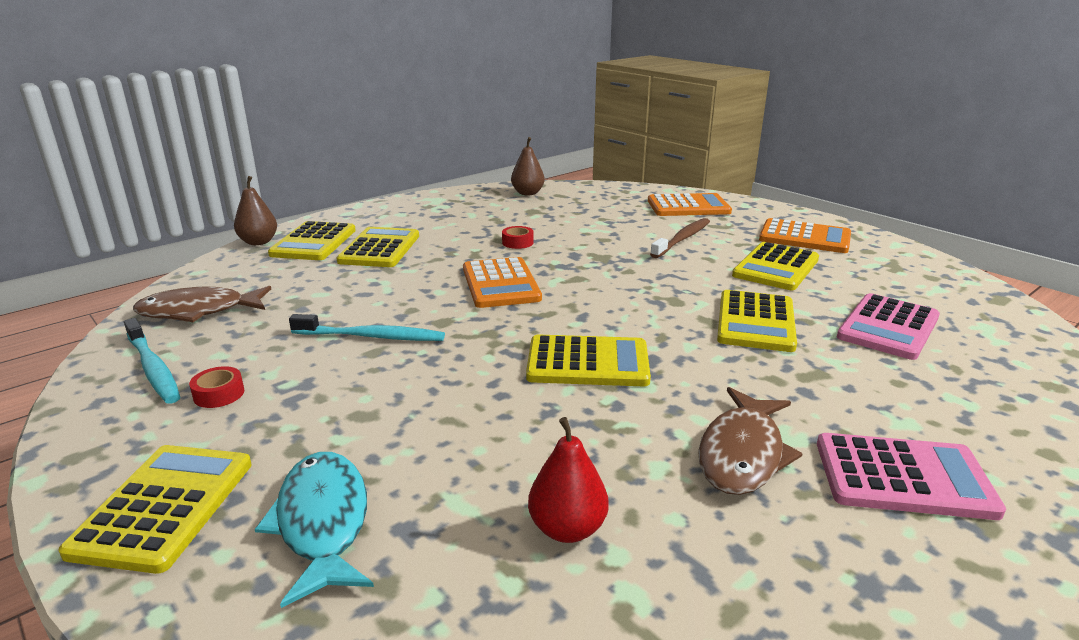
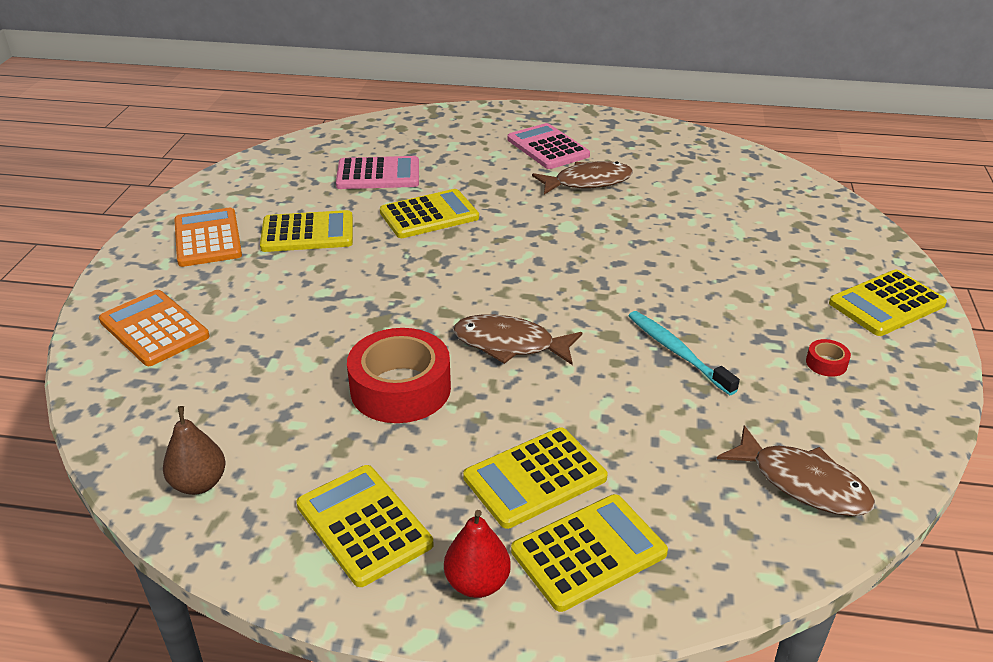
camera: 130 degrees left, 10 degrees up
turquoise toothbrush [124,318,180,404] -> none
brown pear [234,176,277,245] -> none
turquoise fish [255,452,374,608] -> none
orange calculator [463,257,542,308] -> brown fish [453,314,582,365]
red tape [502,226,534,249] -> red tape [347,328,451,423], size x2.43
yellow calculator [526,334,651,386] -> yellow calculator moved to [296,465,433,587]
red pear [528,417,609,543] -> red pear moved to [444,510,511,598]
brown toothbrush [650,218,710,258] -> none

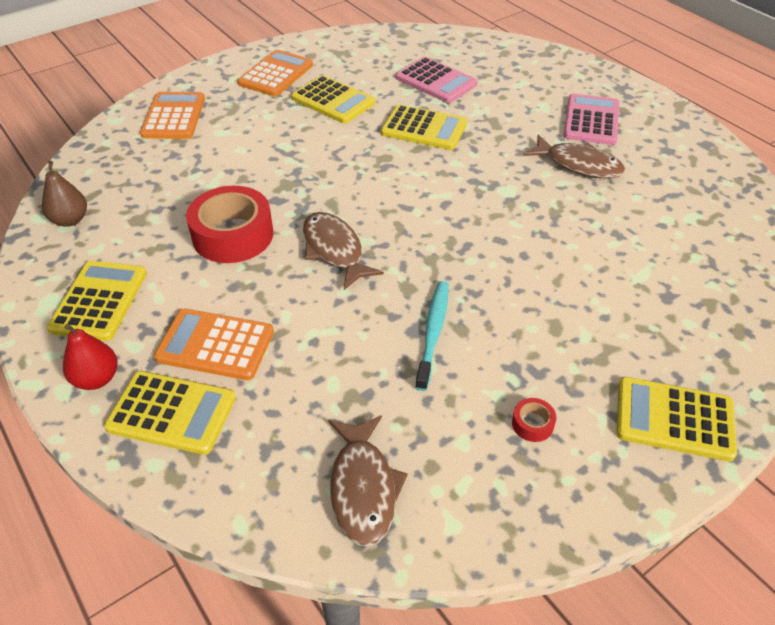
camera: 45 degrees right, 10 degrees up
yellow calculator [463,427,608,529] -> orange calculator [154,309,274,380]

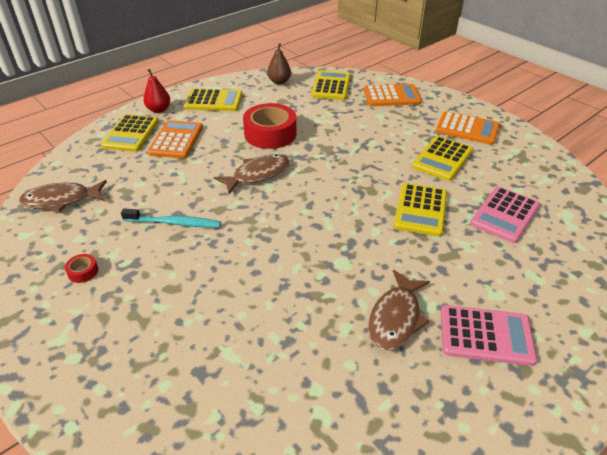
camera: 85 degrees right, 5 degrees down
yellow calculator [616,377,737,462] -> yellow calculator moved to [311,70,350,100]

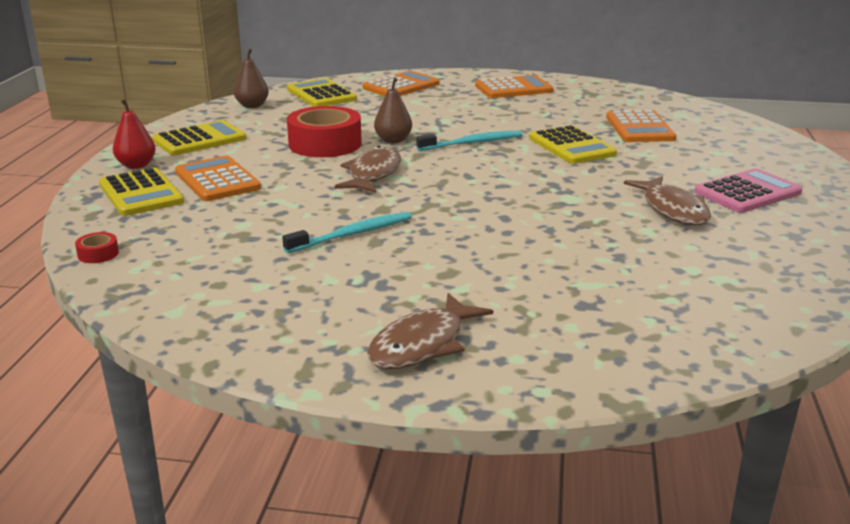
camera: 40 degrees left, 15 degrees down
brown fish [19,180,107,213] -> brown fish moved to [367,293,493,369]
red tape [65,254,98,283] -> red tape moved to [75,232,119,263]
yellow calculator [412,136,473,181] -> none
pink calculator [470,186,540,243] -> orange calculator [606,110,676,142]
none -> brown pear [374,78,412,143]
none -> turquoise toothbrush [416,131,522,151]

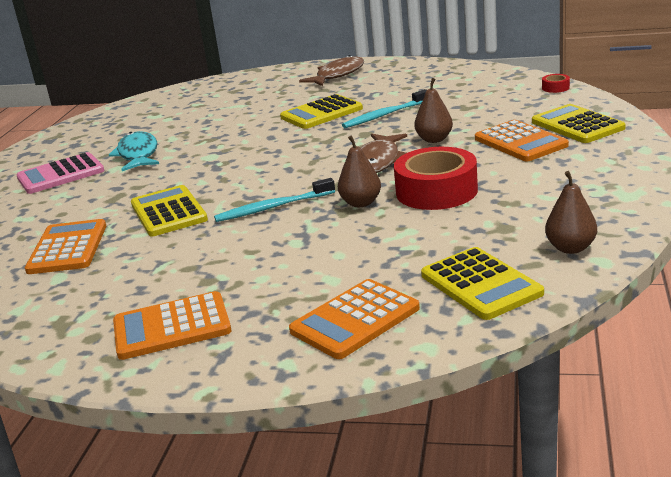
camera: 175 degrees left, 0 degrees up
red pear [113,99,156,169] -> none
yellow calculator [152,120,247,156] -> yellow calculator moved to [280,94,363,129]
brown fish [624,176,711,225] -> turquoise fish [109,131,159,171]
none -> brown pear [414,78,453,143]

